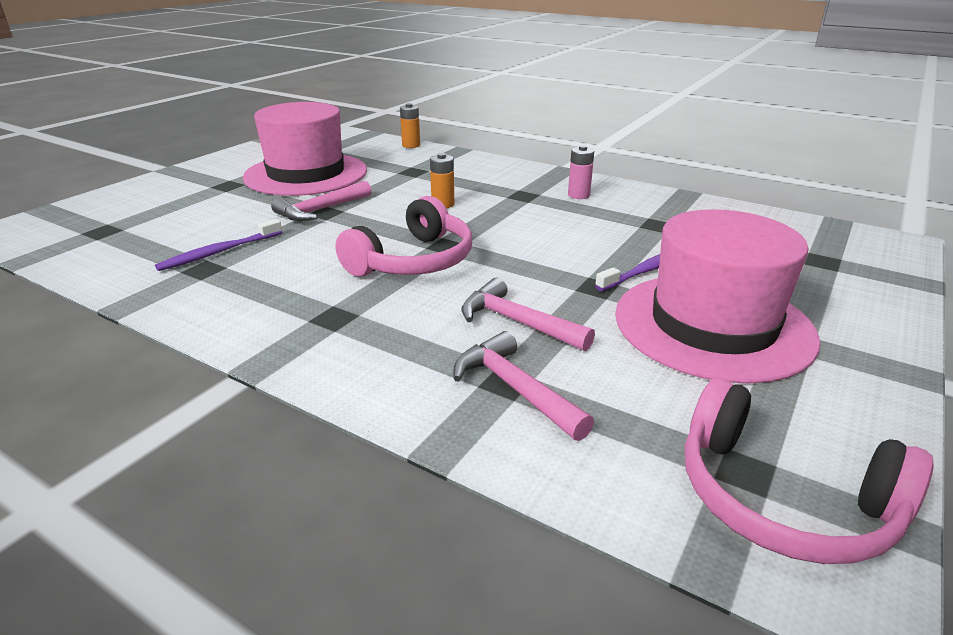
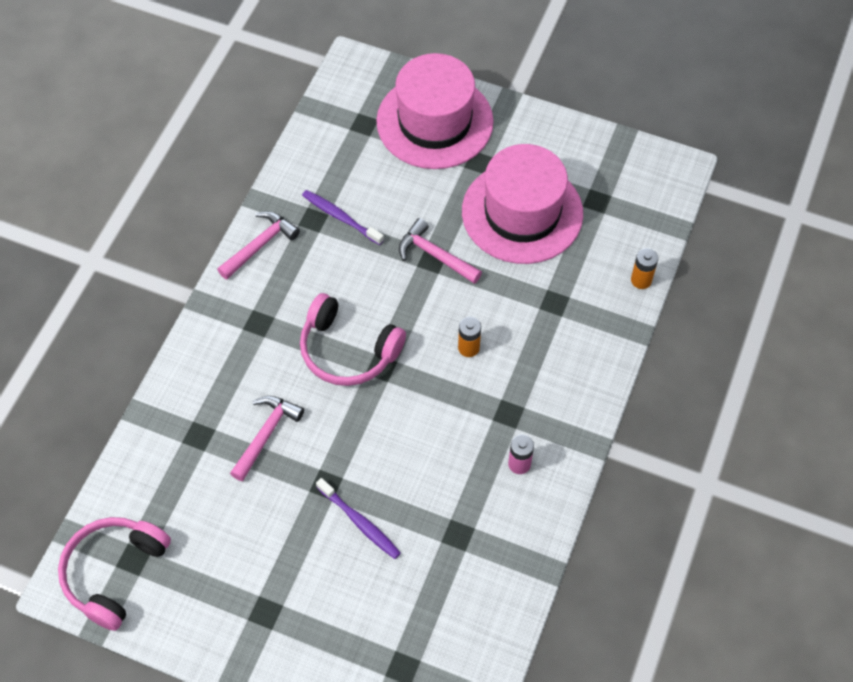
camera: 80 degrees right, 30 degrees up
pink hammer [453,331,594,441] -> pink hammer moved to [217,211,300,280]
pink hat [615,209,820,383] -> pink hat moved to [376,53,494,169]

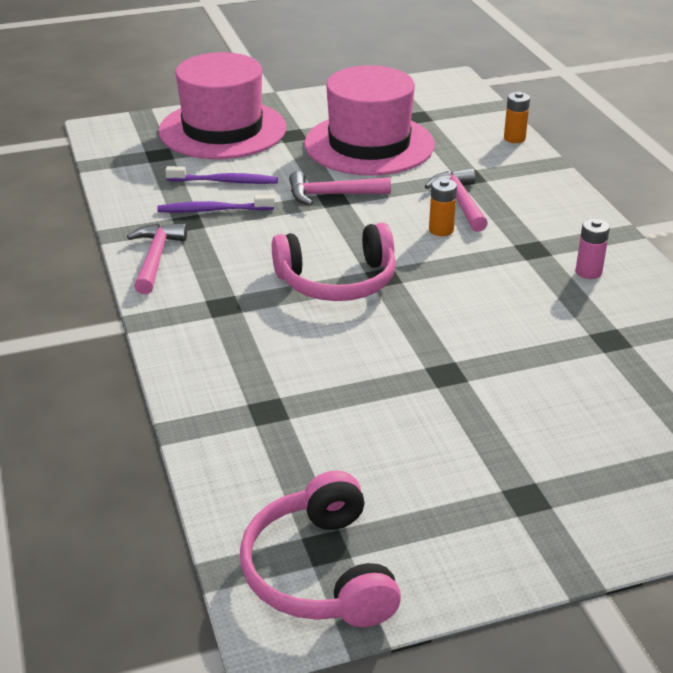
camera: 40 degrees left, 25 degrees down
pink hammer [230,396,304,481] -> pink hammer moved to [425,168,488,232]
purple toothbrush [316,478,401,559] -> purple toothbrush moved to [165,166,278,184]

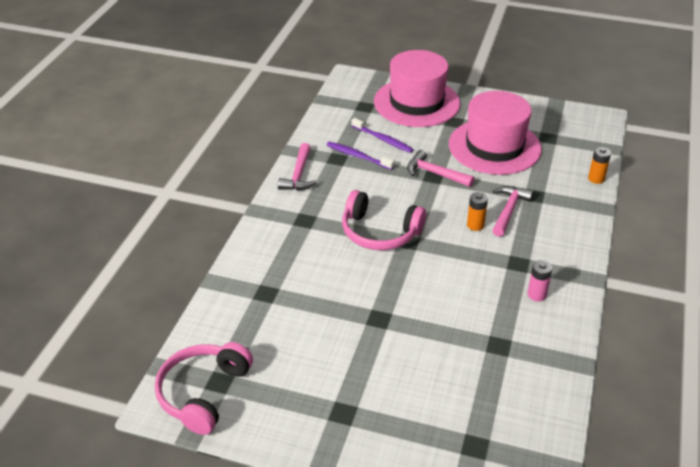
camera: 35 degrees right, 5 degrees up
pink hammer [127,224,187,294] -> pink hammer turned 150 degrees clockwise [278,143,317,190]

